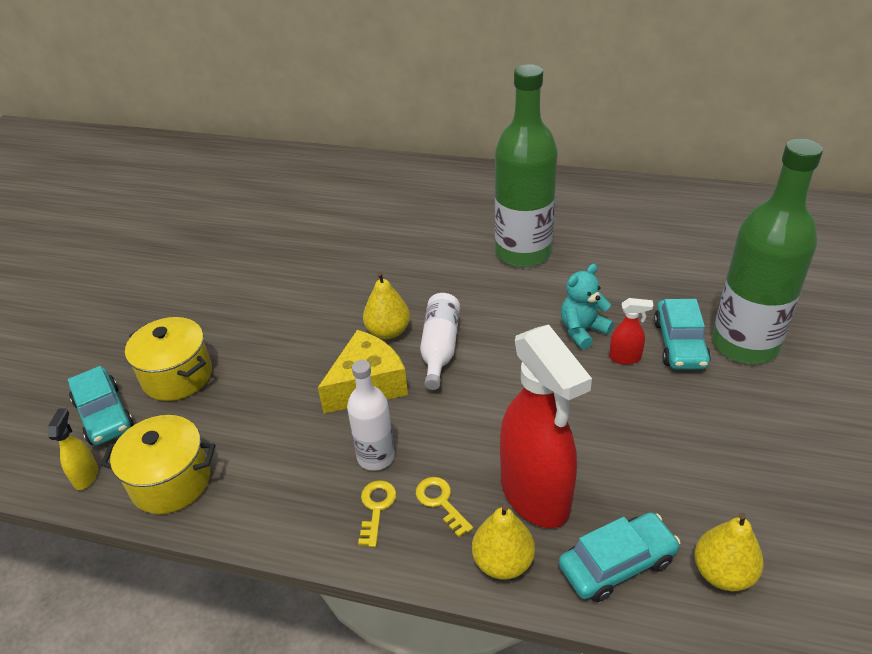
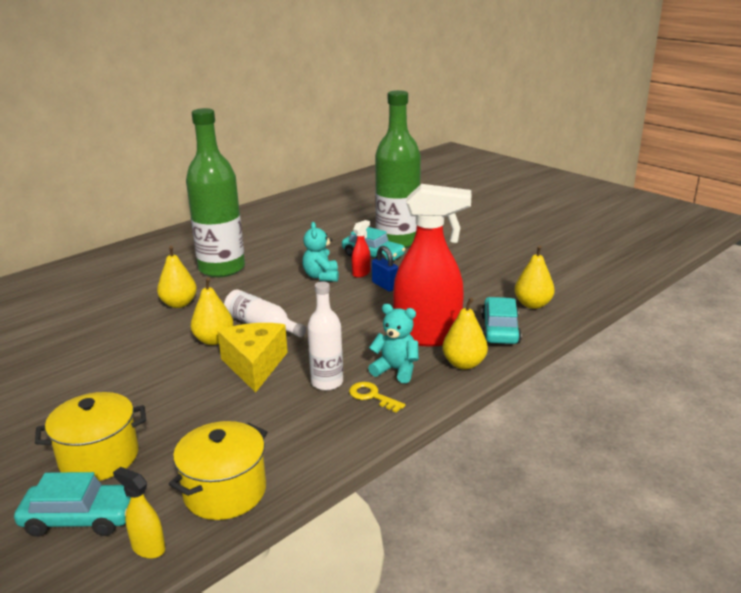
camera: 60 degrees left, 15 degrees down
yellow key [416,477,473,538] -> turquoise teddy bear [368,304,419,383]
none -> yellow pear [157,246,197,308]
none -> blue padlock [372,246,398,292]

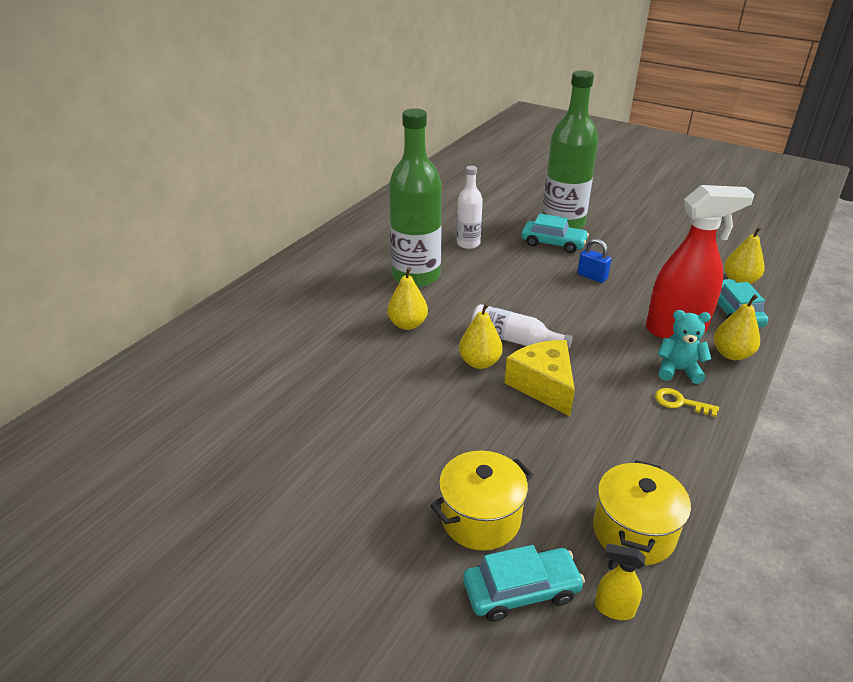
camera: 15 degrees left, 10 degrees up
turquoise teddy bear [302,222,339,282] -> none
white bottle [307,281,343,391] -> white bottle moved to [457,166,483,249]
red spray bottle [352,220,371,278] -> none

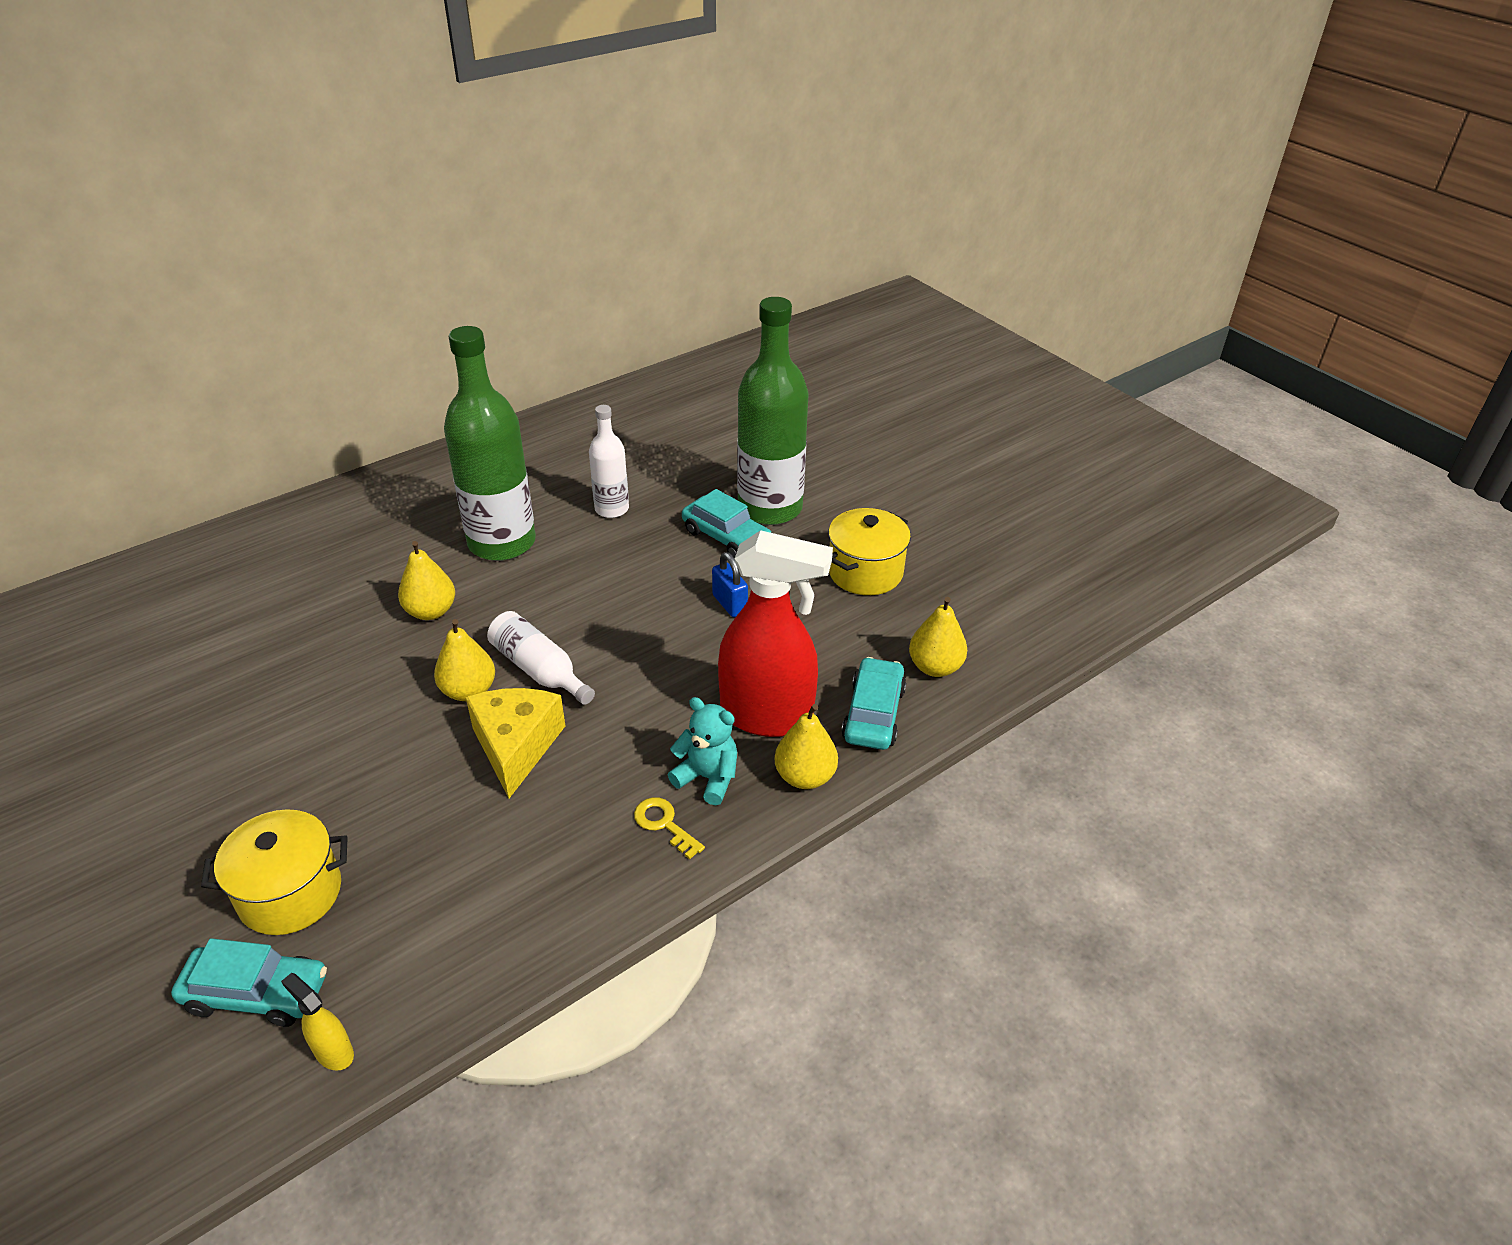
camera: 20 degrees right, 5 degrees up
yellow pot [593,460,691,565] -> yellow pot moved to [828,508,911,595]

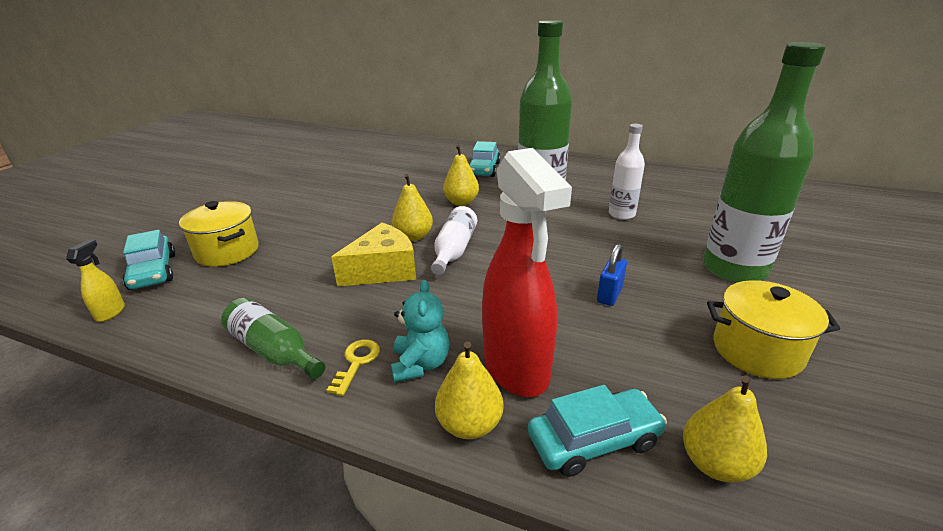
camera: 60 degrees right, 10 degrees down
turquoise car [682,489,771,558] -> turquoise car moved to [469,141,500,177]
none -> green bottle [221,298,325,379]

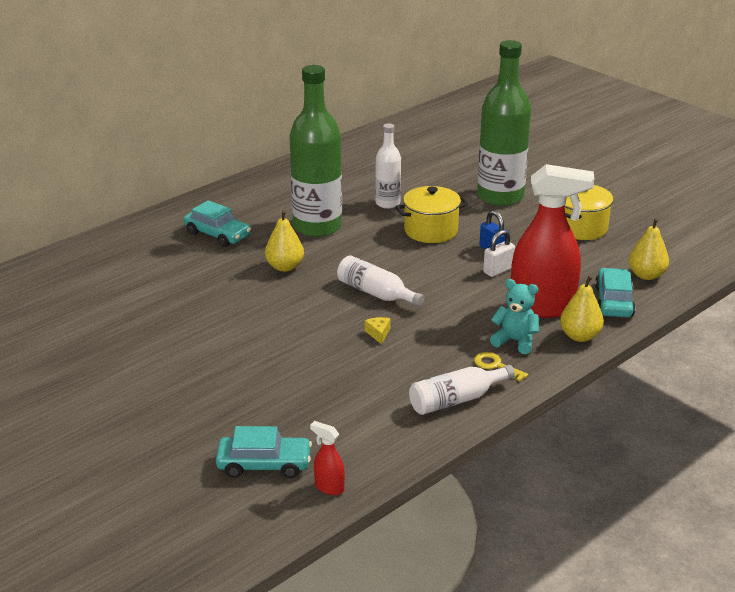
camera: 65 degrees left, 0 degrees up
yellow spray bottle [66,240,125,322] -> red spray bottle [310,421,345,495]
yellow pot [179,201,259,267] -> yellow pot moved to [395,186,468,243]
green bottle [221,298,325,379] -> white bottle [409,365,515,415]
yellow cheese [331,223,416,286] -> yellow cheese [365,317,391,344], size x0.40
yellow pear [392,174,433,241] -> none
none -> white padlock [483,230,515,277]

